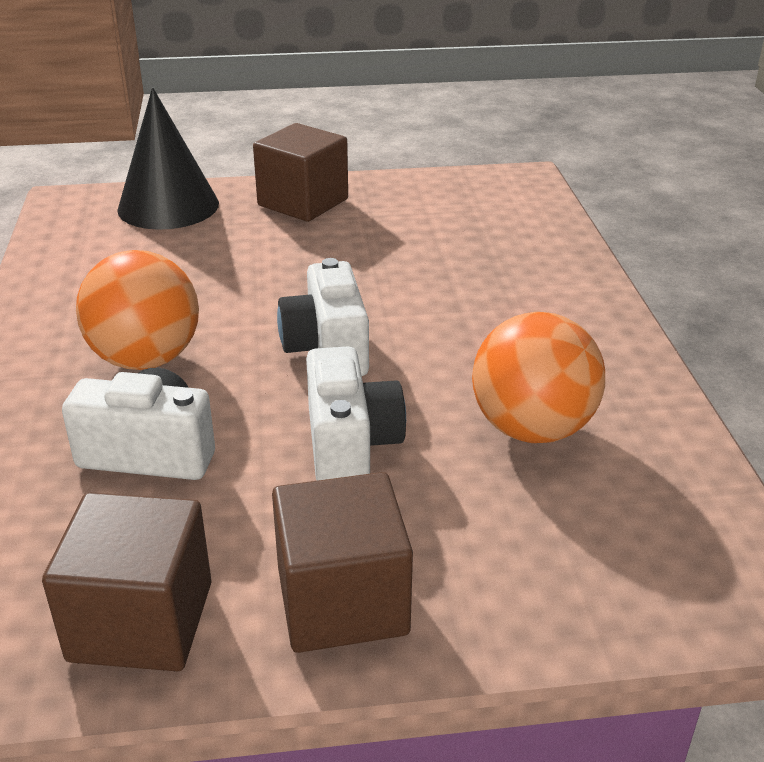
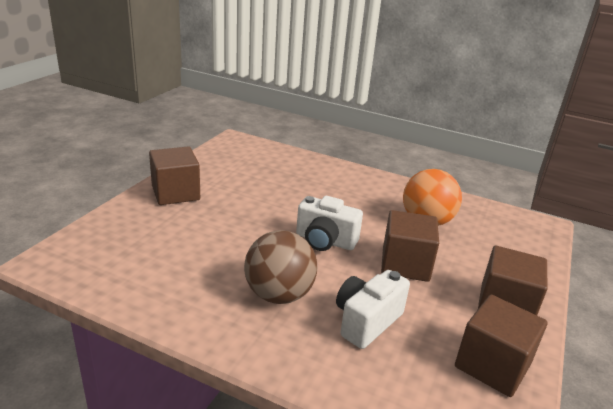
camera: 60 degrees left, 5 degrees down
orange ball [76,250,199,370] -> brown ball [244,230,317,304]
black cone [117,88,219,230] -> none
white camera [306,346,406,481] -> brown cube [381,210,439,282]

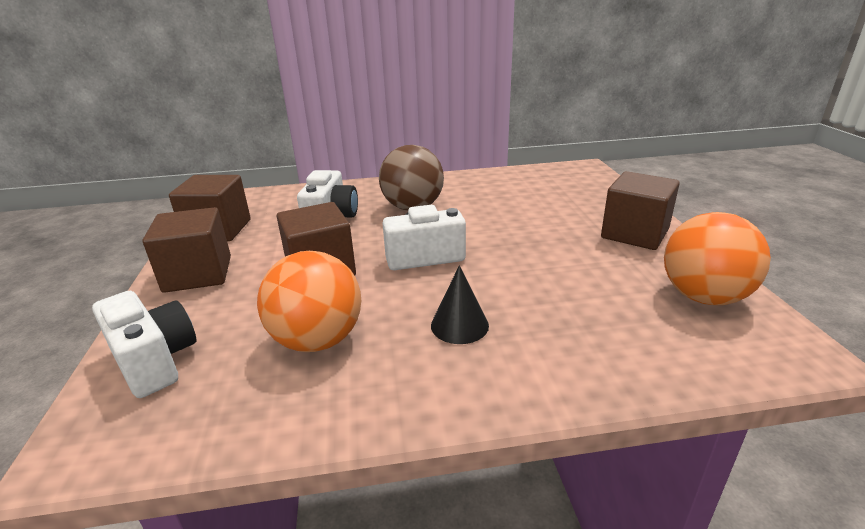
camera: 150 degrees right, 0 degrees up
none -> white camera [92,291,196,398]
none -> black cone [431,265,489,344]
none -> orange ball [664,212,771,305]

